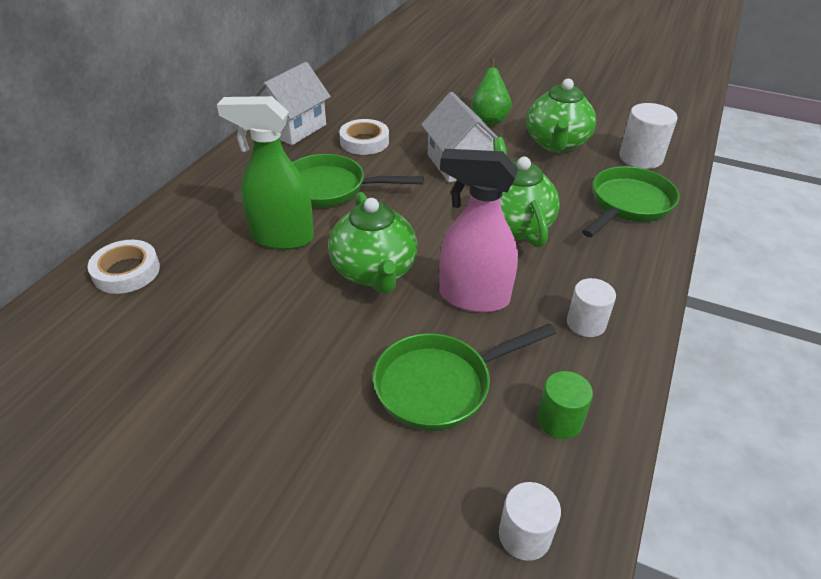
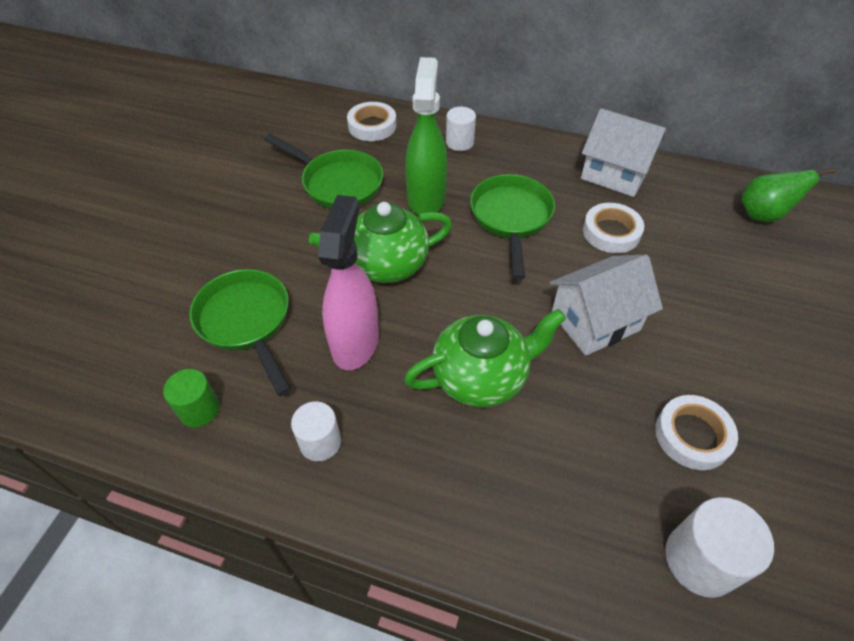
camera: 85 degrees right, 10 degrees up
green pear [471,58,511,125] -> green pear moved to [741,167,836,222]
white cylinder [499,482,561,561] -> white cylinder moved to [446,107,476,151]
green teapot [526,79,596,153] -> white tape [655,395,738,470]
green pan [582,166,680,237] -> green pan moved to [264,134,383,208]

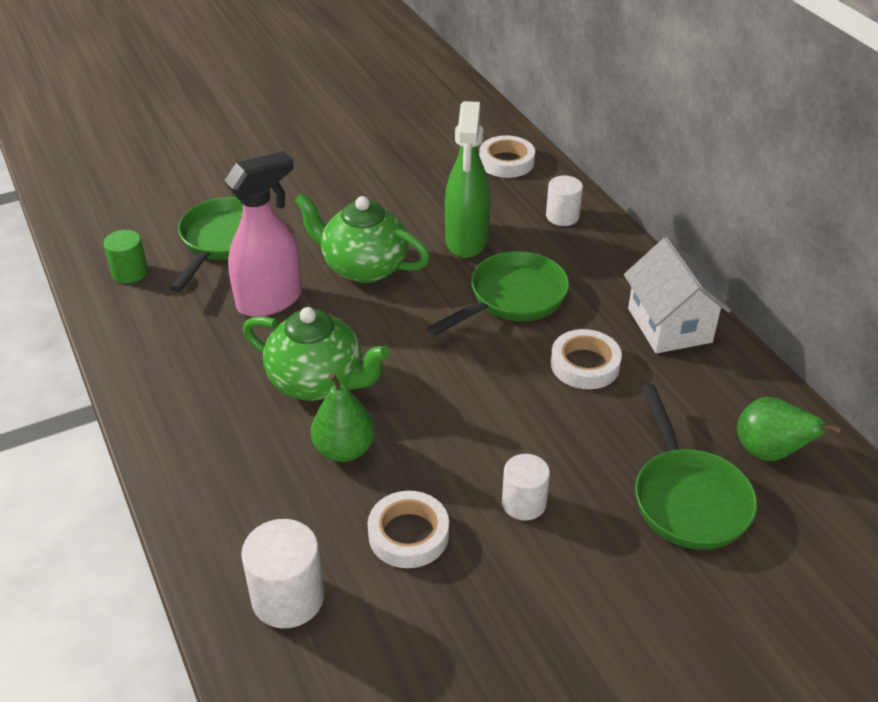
camera: 45 degrees right, 10 degrees down
green pan [264,134,383,208] -> green pan moved to [635,384,757,550]
white cylinder [291,402,341,461] -> white cylinder moved to [502,454,550,521]
green spray bottle [405,57,447,214] -> green spray bottle turned 135 degrees clockwise [445,101,490,258]
white house [550,254,663,356] -> none
none -> green pear [311,373,375,462]

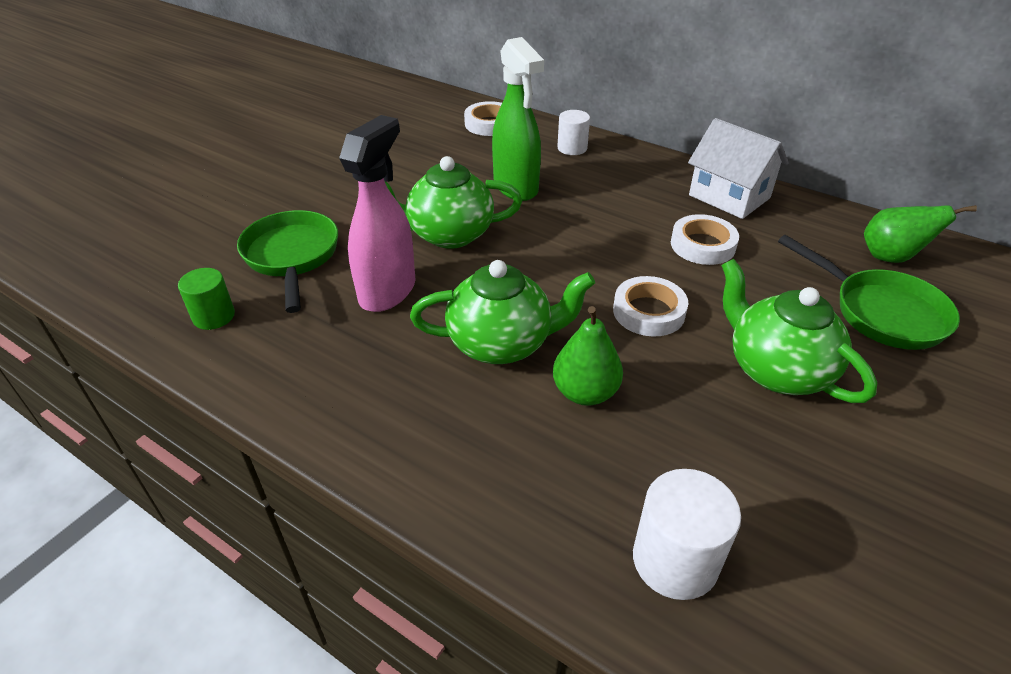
camera: 30 degrees left, 0 degrees up
white tape [367,491,449,568] -> white tape moved to [613,276,688,336]
green pan [427,251,569,336] -> none
white cylinder [502,454,550,521] -> green teapot [721,259,877,403]

